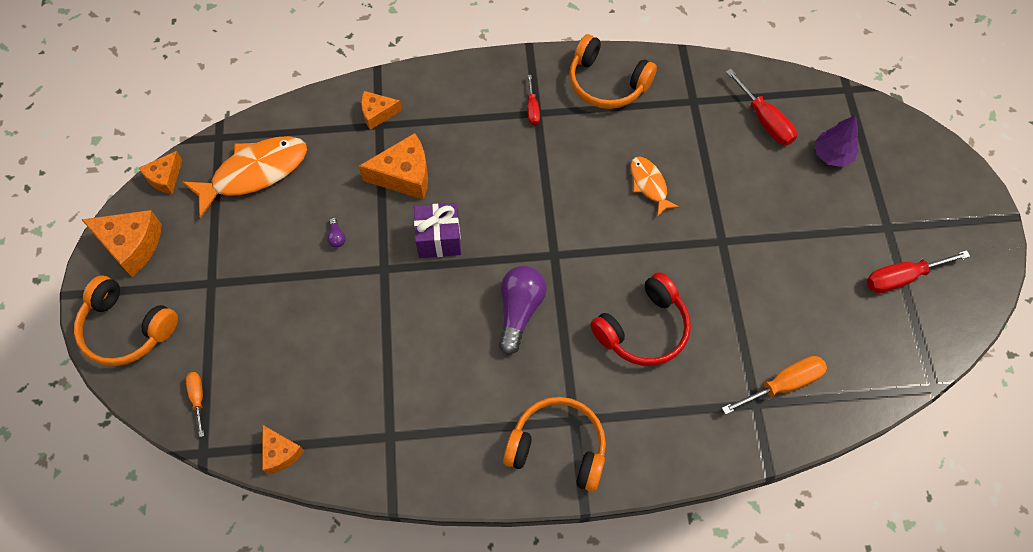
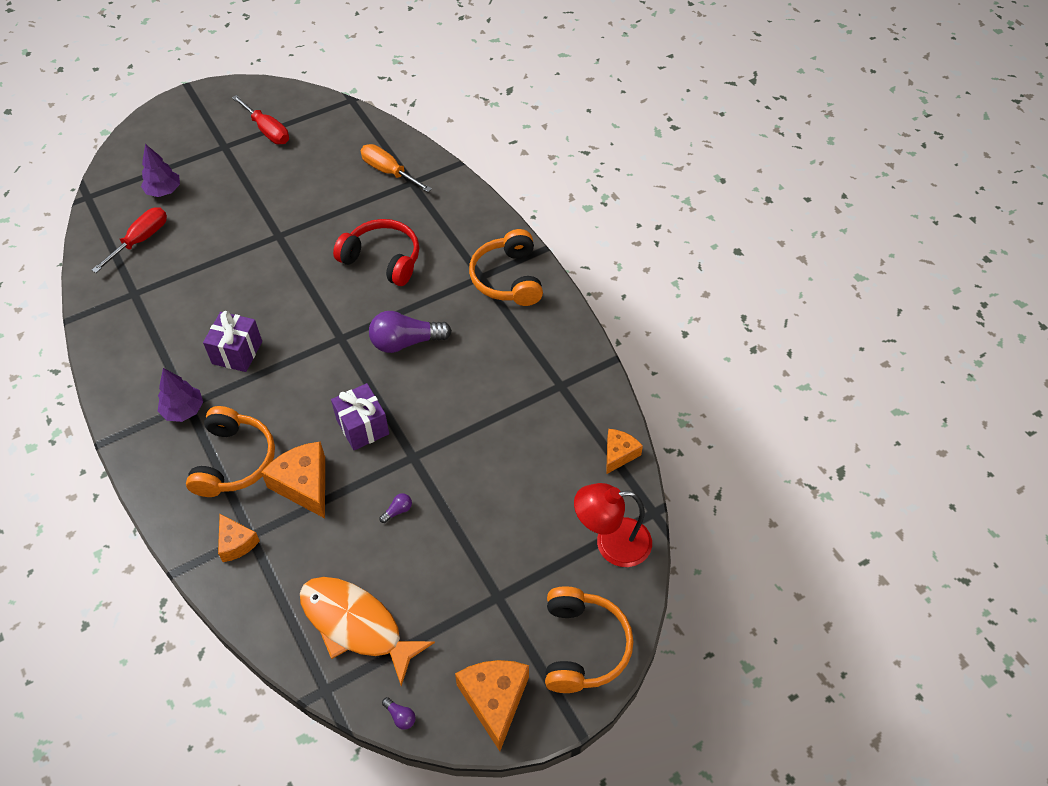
camera: 115 degrees left, 10 degrees down
orange cheese [139,151,182,194] -> purple light bulb [382,697,416,730]
orange screwdriver [186,372,204,437] -> red lamp [574,483,652,567]
red screwdriver [527,75,540,125] -> purple tree [158,368,203,422]
orange headphones [569,34,657,109] -> orange headphones moved to [186,406,275,497]
orange fish [630,156,680,217] -> none
none -> purple gift [203,311,262,372]

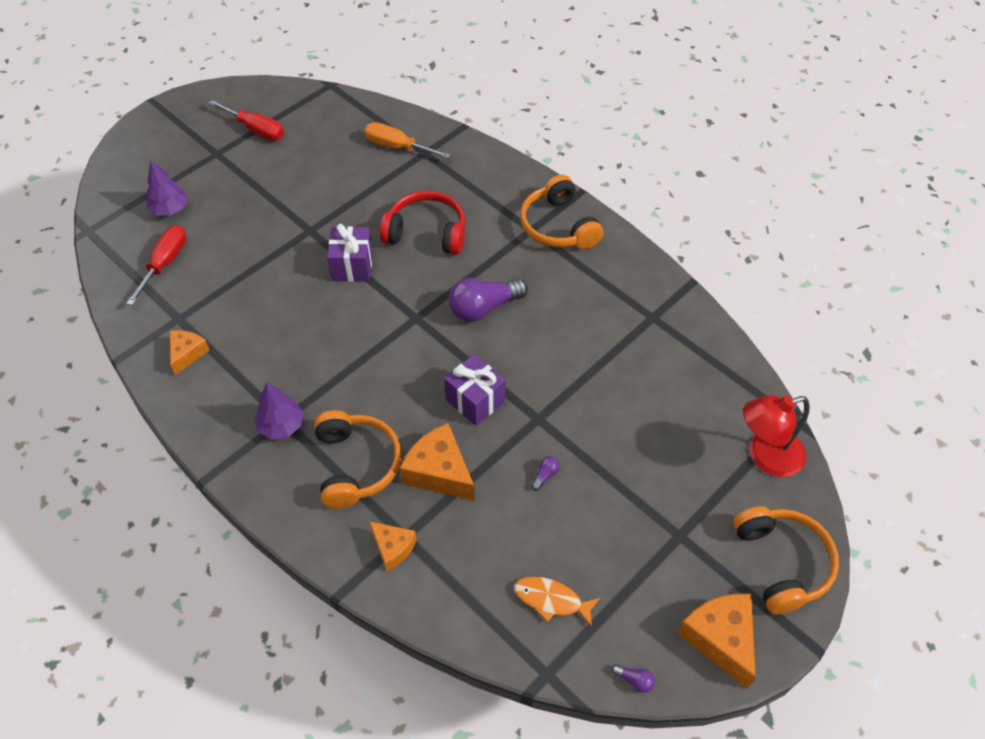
camera: 15 degrees left, 0 degrees up
purple gift [203,311,262,372] -> purple gift moved to [327,224,373,282]
orange fish [300,577,435,686] -> orange fish [514,576,600,627], size x0.55
orange cheese [606,429,643,474] -> orange cheese moved to [170,330,210,375]

